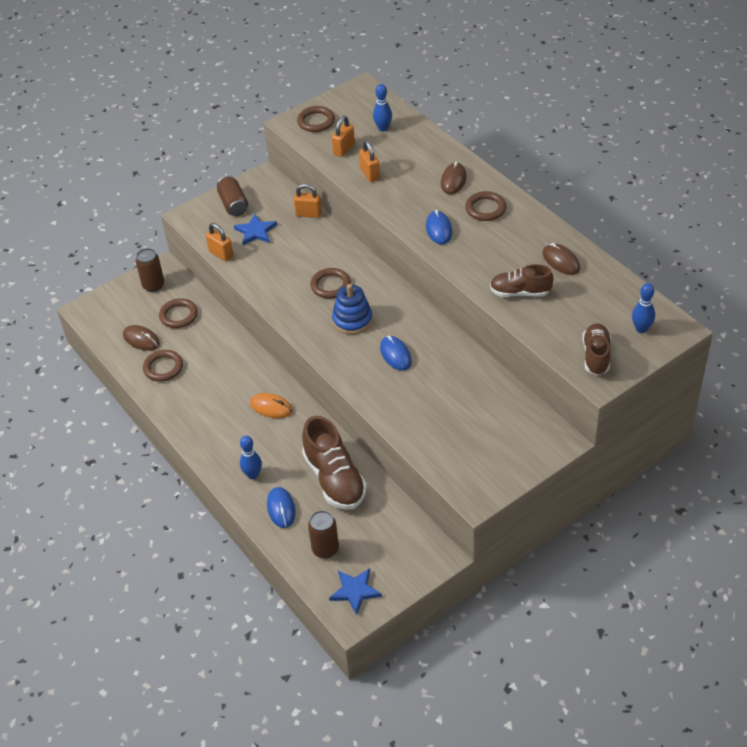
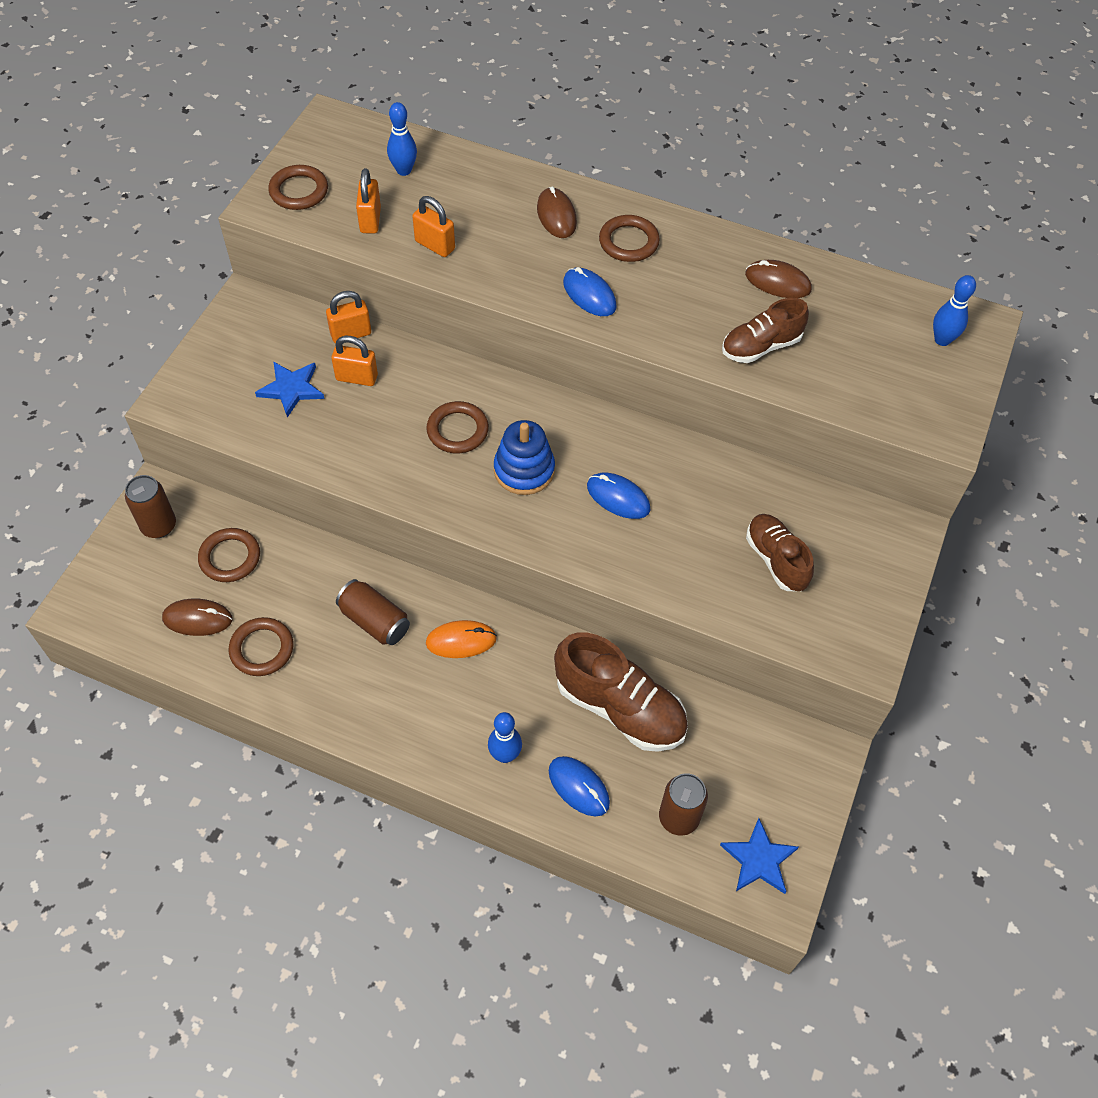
camera: 35 degrees left, 10 degrees up
orange padlock [206,223,233,261] -> orange padlock moved to [331,336,378,386]
brown can [217,176,248,216] -> brown can moved to [336,579,410,645]
brown shoe [582,323,611,375] -> brown shoe moved to [746,514,814,591]

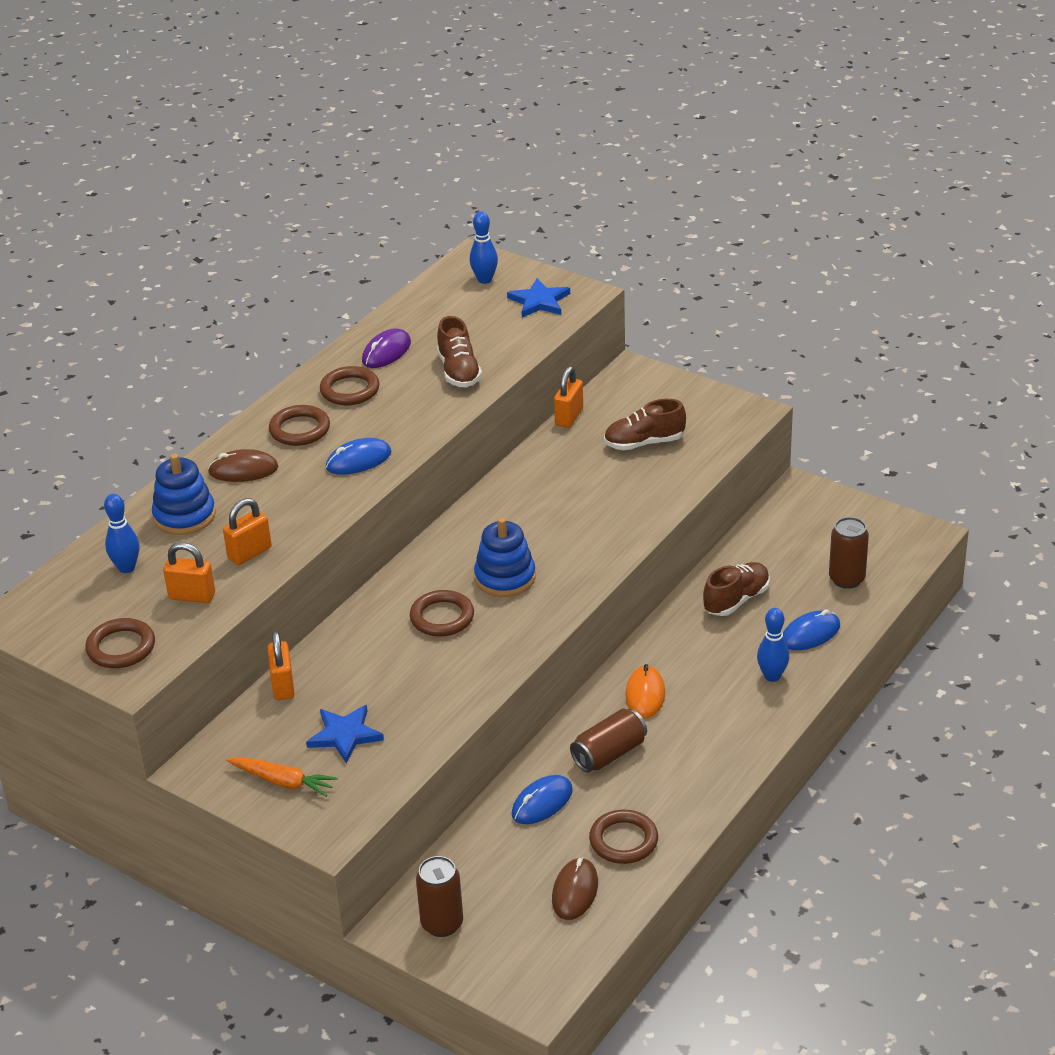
camera: 75 degrees left, 20 degrees down
brown ring [198,528,260,582] -> brown ring moved to [320,366,380,405]
orange padlock [331,336,378,386] -> orange padlock moved to [554,366,583,428]
brown shoe [554,632,688,752] -> brown shoe [703,562,770,616], size x0.62
blue mouse [587,473,650,519] -> blue mouse moved to [511,775,573,824]
blue star [720,818,799,894] -> blue star moved to [507,278,570,317]
brown mouse [745,260,812,298] -> purple mouse [362,328,411,368]
none -> blue stacking toy [152,453,216,535]
none -> orange carrot [226,757,337,797]

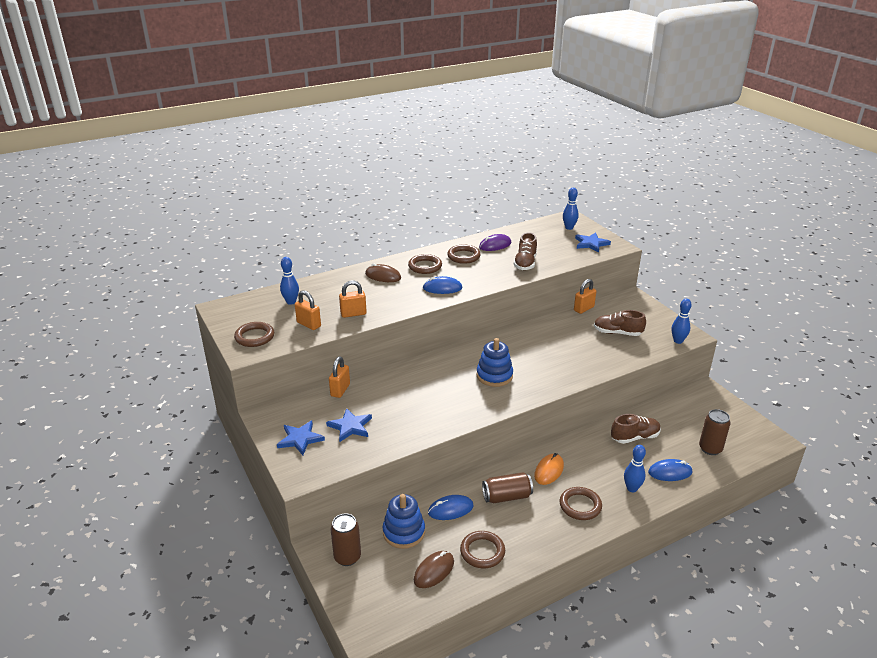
camera: 25 degrees right, 5 degrees down
blue stacking toy [152,453,216,535] -> blue stacking toy moved to [382,494,425,549]
orange carrot [226,757,337,797] -> blue star [277,421,325,455]
brown ring [410,590,474,636] -> brown ring moved to [559,487,602,520]
none -> blue bowling pin [672,299,692,344]

